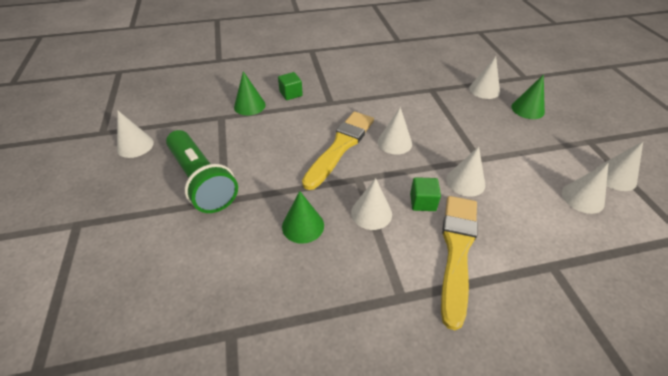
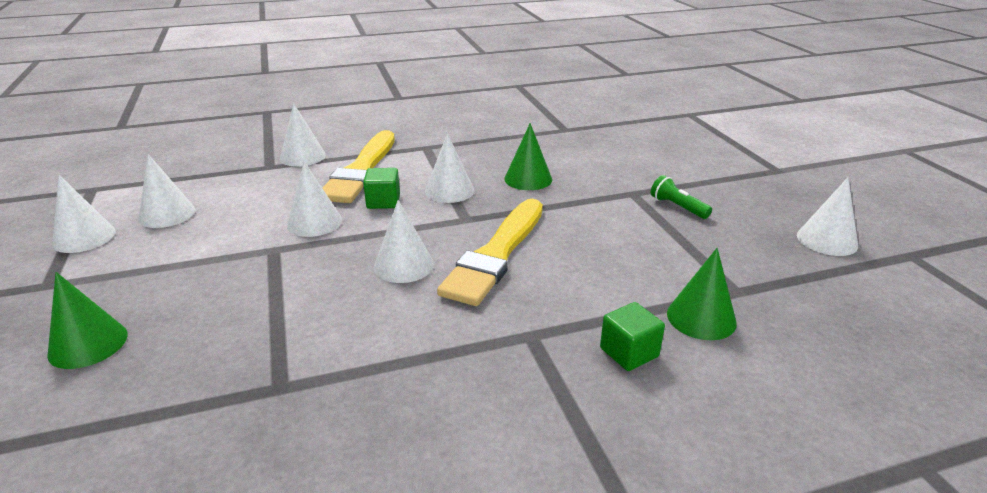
camera: 175 degrees right, 15 degrees down
green flashlight [166,130,238,213] -> green flashlight [651,175,712,219], size x0.42
white cone [469,56,500,99] -> white cone moved to [280,103,326,167]

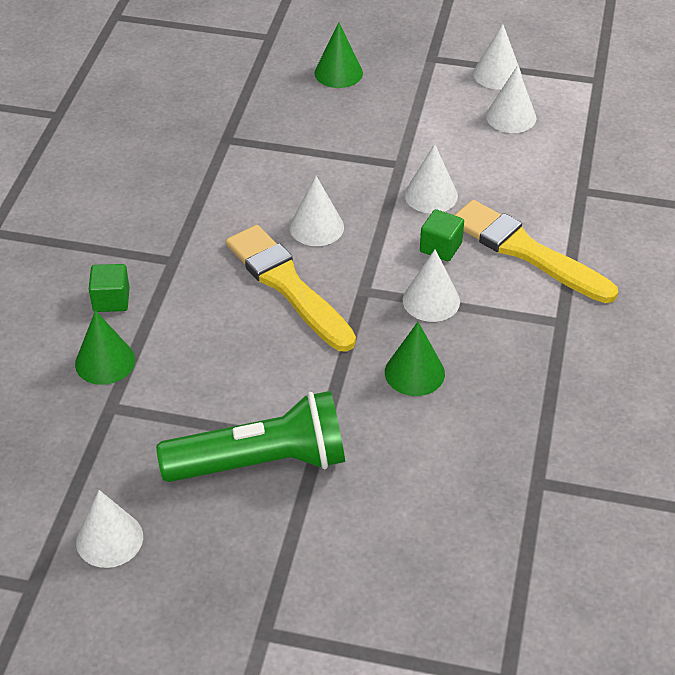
camera: 120 degrees right, 15 degrees up
white cone [280,103,326,167] -> none
green flashlight [651,175,712,219] -> green flashlight [156,391,345,482], size x2.39

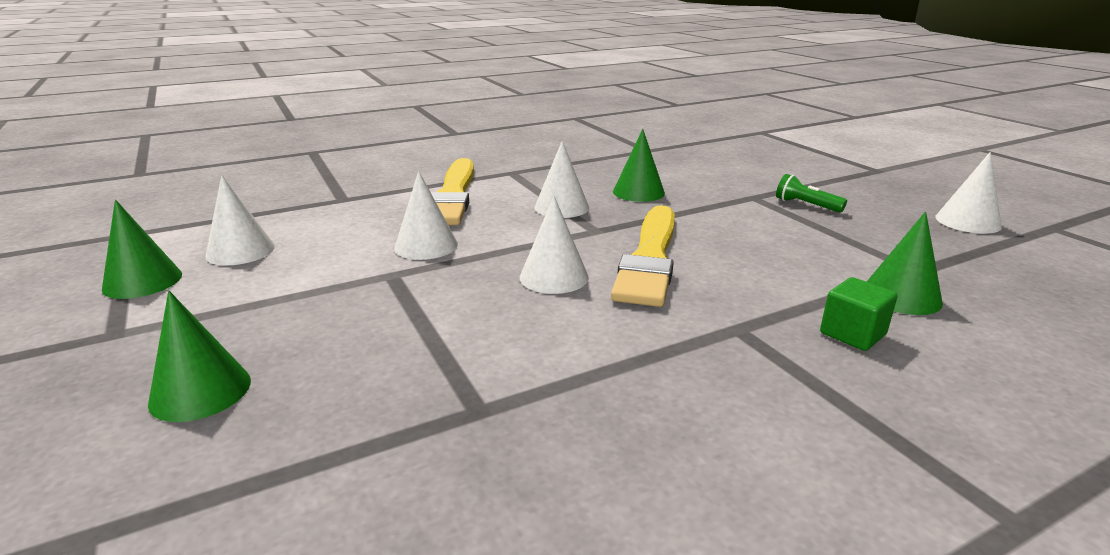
camera: 130 degrees left, 20 degrees down
green flashlight [156,391,345,482] -> green flashlight [776,174,847,213], size x0.42
green cube [420,209,464,261] -> none
white cone [473,24,522,90] -> green cone [102,200,182,299]

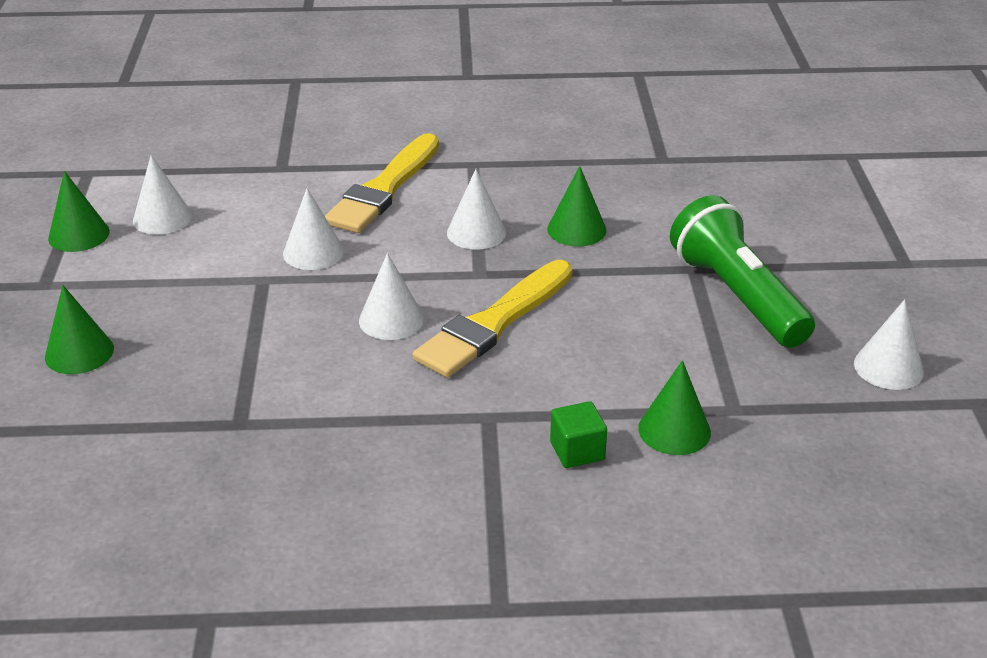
camera: 25 degrees right, 10 degrees up
green flashlight [776,174,847,213] -> green flashlight [670,195,815,348], size x2.39

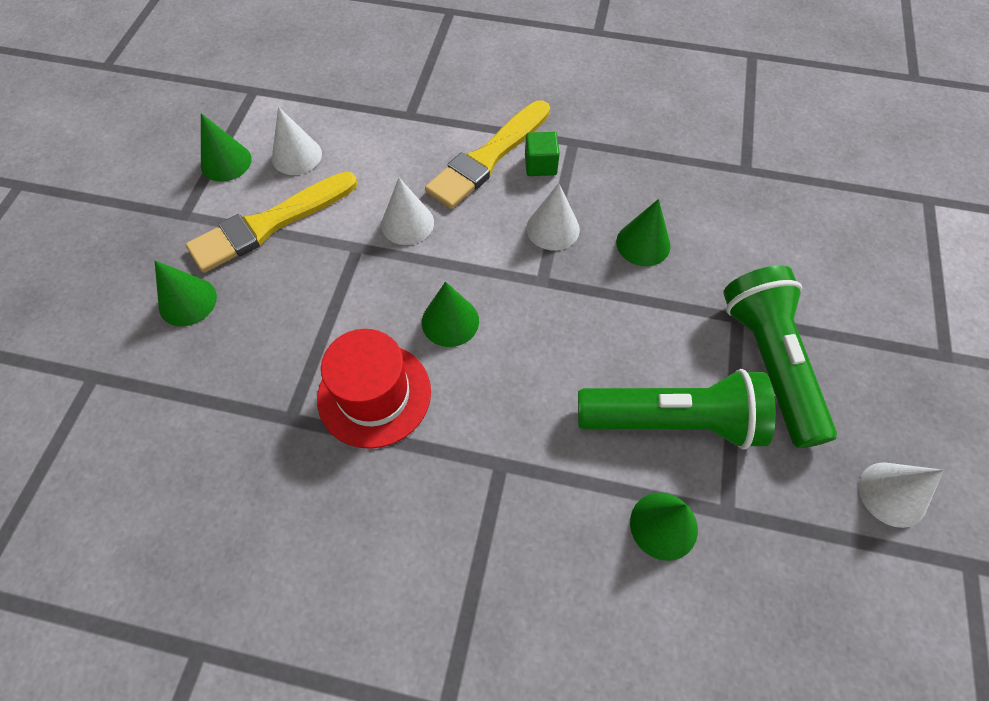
camera: 15 degrees right, 25 degrees up
white cone [359,253,424,340] -> green cone [422,282,479,347]
yellow brush [412,260,573,378] -> yellow brush moved to [186,172,357,273]
green cube [550,401,607,468] -> green cube moved to [525,132,560,176]
none -> red hat [317,329,431,449]
none -> green flashlight [578,369,776,449]

